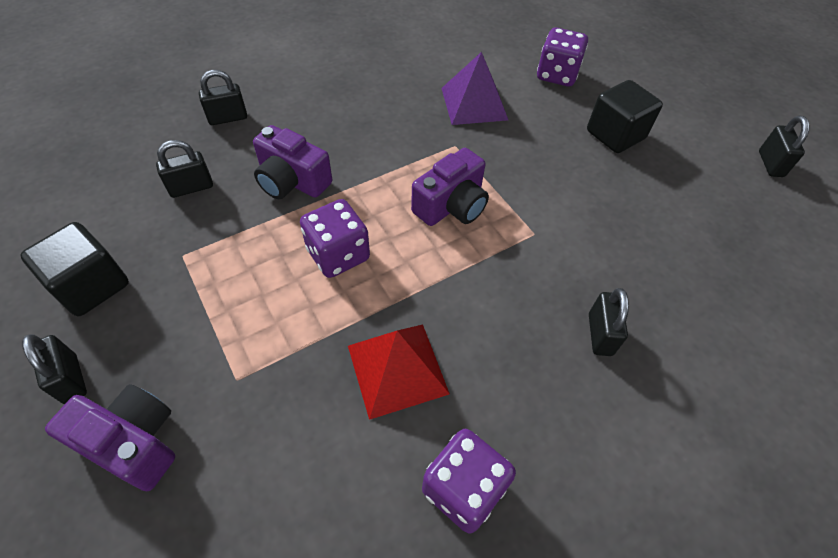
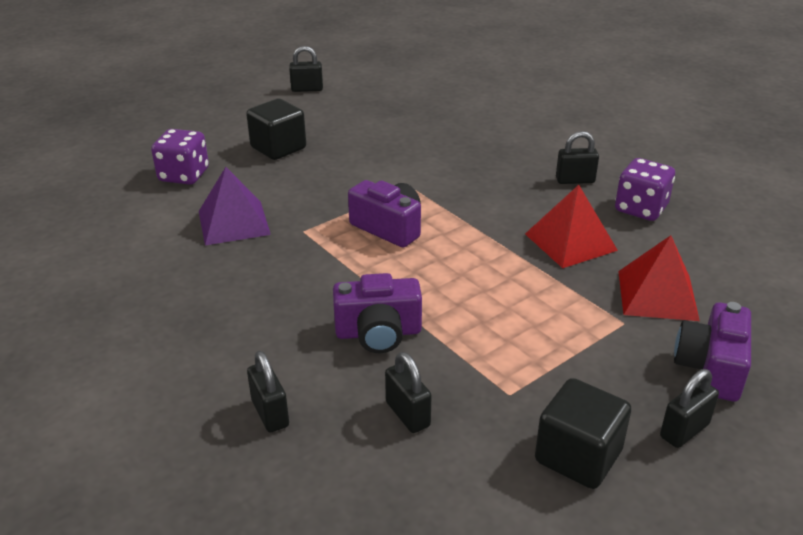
camera: 95 degrees left, 20 degrees down
purple camera [253,125,332,199] -> purple camera turned 60 degrees clockwise [333,273,422,353]
purple dice [300,199,370,278] -> none
black padlock [589,288,629,356] -> black padlock moved to [556,131,599,184]
none -> red pyramid [618,235,700,321]

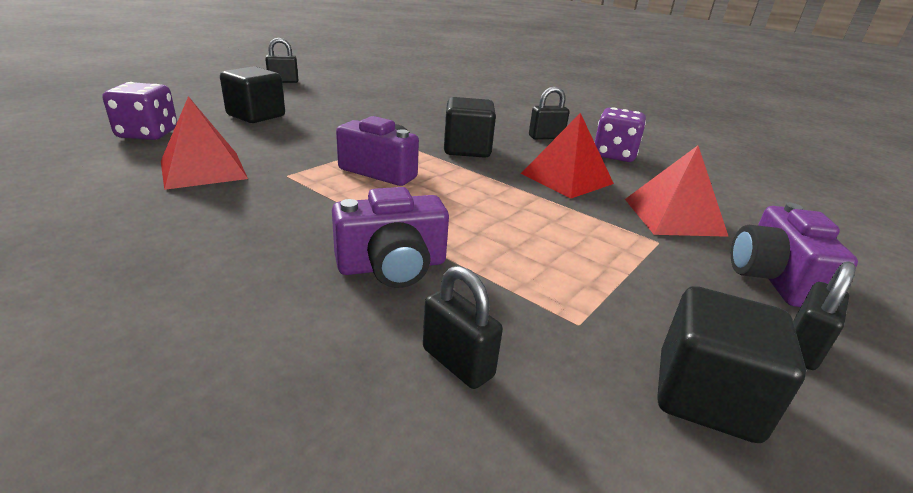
camera: 15 degrees left, 5 degrees down
purple pyramid [199,167,271,245] -> red pyramid [161,96,248,190]
black padlock [247,351,289,432] -> none
none -> black cube [444,97,496,158]

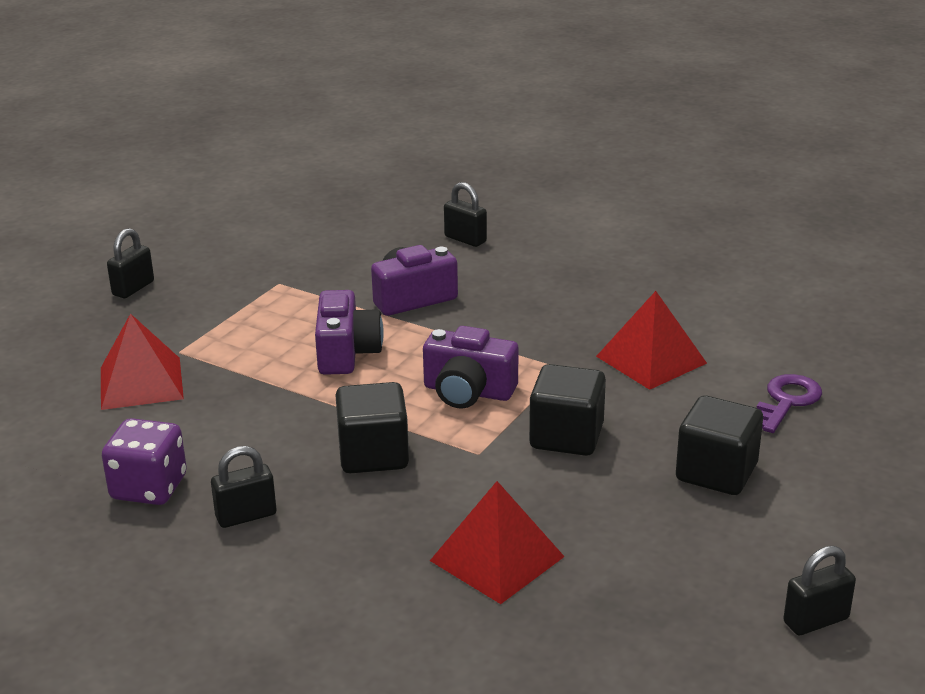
camera: 175 degrees right, 0 degrees up
purple dice [103,82,177,140] -> purple key [757,374,822,433]
black padlock [423,266,503,389] -> black padlock moved to [444,182,487,247]
red pyramid [521,113,614,198] -> red pyramid moved to [430,481,565,604]
black cube [657,286,806,443] -> black cube moved to [529,364,606,456]
purple camera [731,203,858,307] -> purple camera moved to [315,290,384,375]

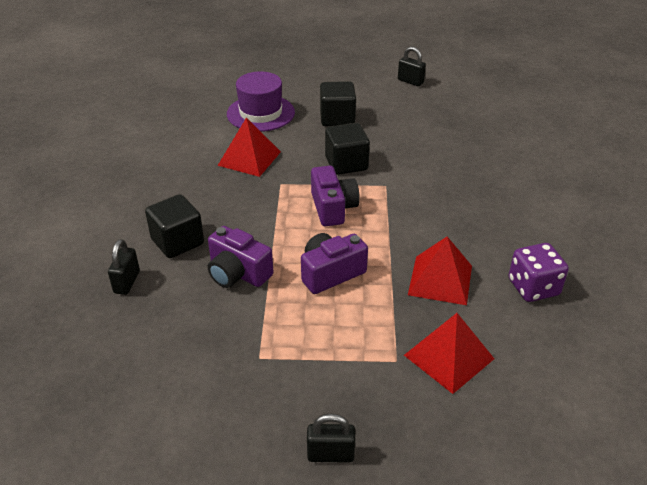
camera: 120 degrees left, 10 degrees up
black padlock [211,446,276,528] -> none
black cube [335,382,409,473] -> black cube moved to [145,194,204,258]
red pyramid [430,481,565,604] -> red pyramid moved to [408,237,472,305]
purple key [757,374,822,433] -> purple hat [227,71,295,132]

